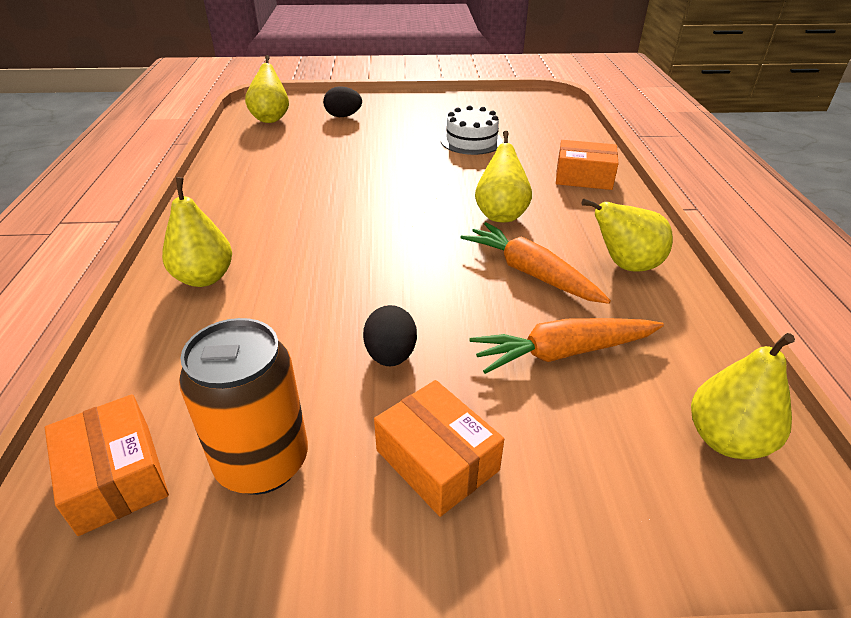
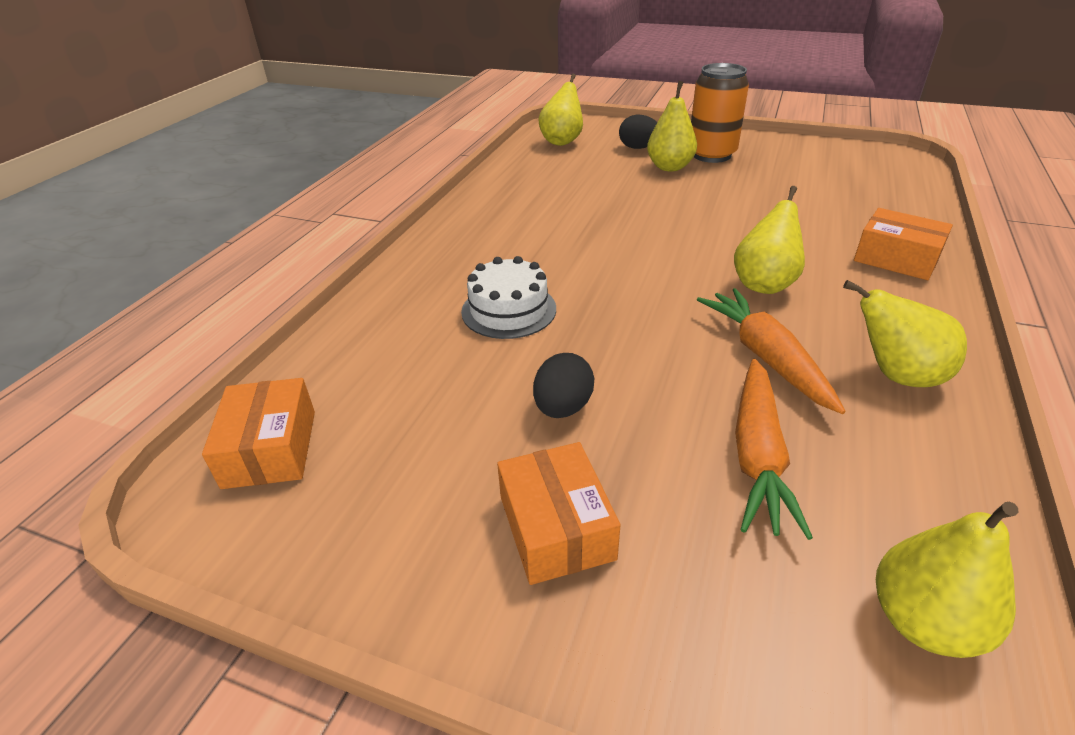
camera: 25 degrees right, 0 degrees up
yellow pear [162,177,232,287] -> yellow pear moved to [647,81,697,171]
orange can [179,318,308,495] -> orange can moved to [691,63,749,163]
white cake [441,106,503,155] -> white cake moved to [461,256,556,339]
orange carrot [470,318,664,374] -> orange carrot turned 90 degrees counterclockwise [735,359,813,540]

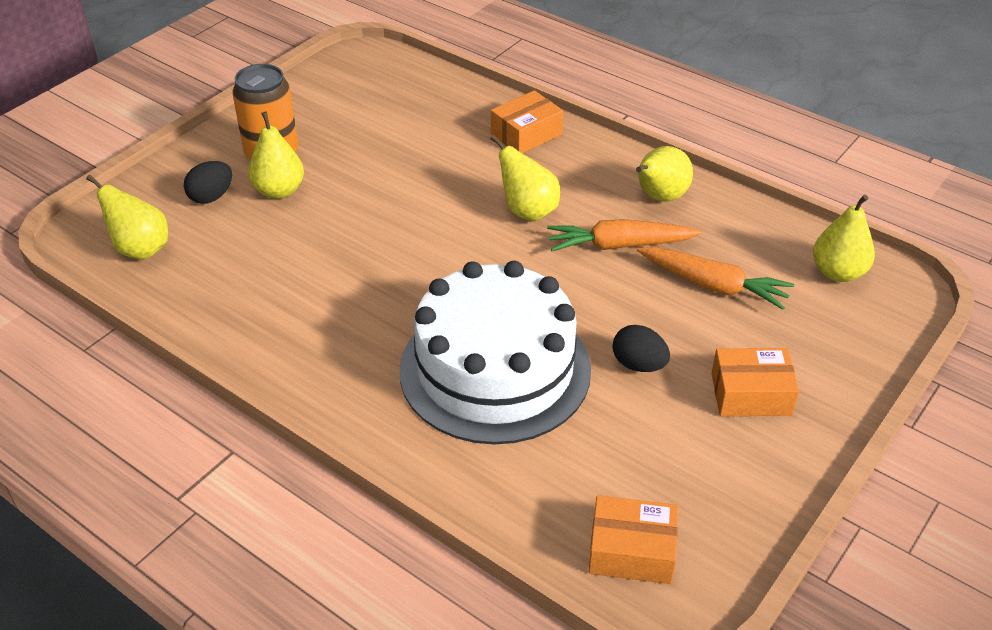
camera: 75 degrees left, 5 degrees up
white cake [461,256,556,339] -> white cake [399,261,591,444], size x2.13

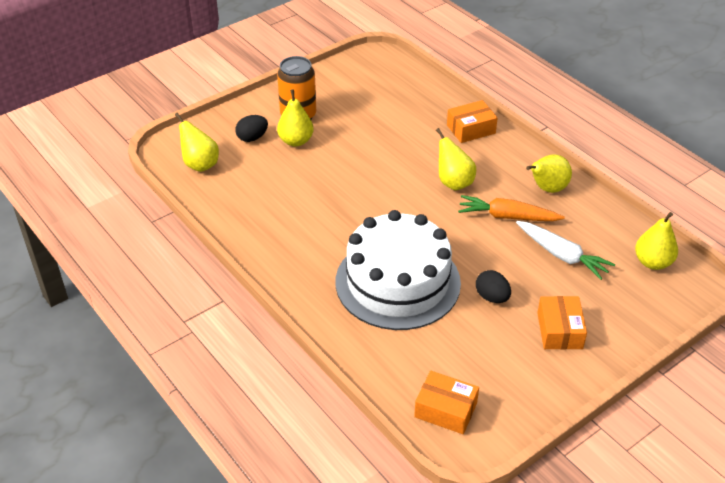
camera: 15 degrees right, 0 degrees up
orange carrot [637,247,794,310] -> white carrot [516,221,615,280]
orange box [711,348,799,416] -> orange box turned 75 degrees clockwise [537,296,587,349]

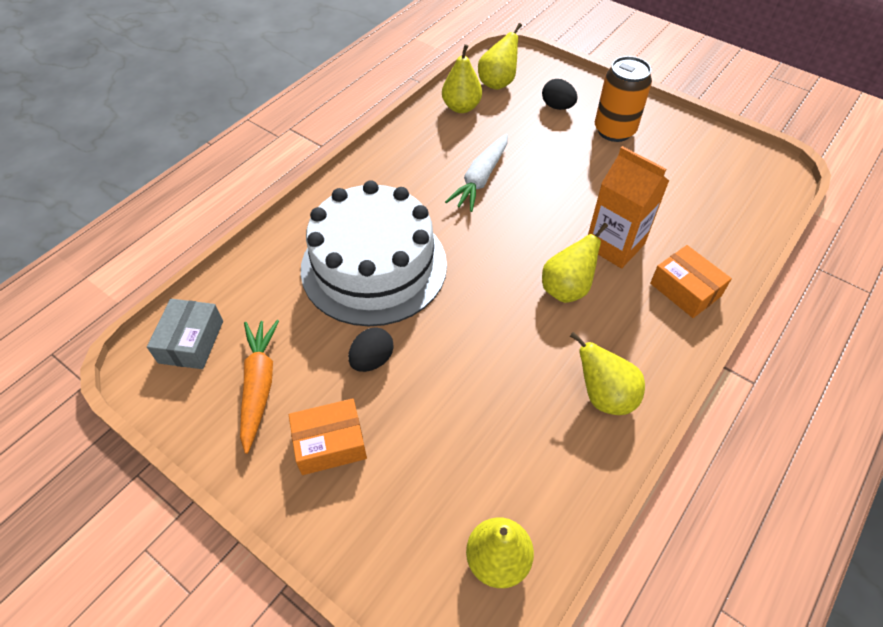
camera: 75 degrees right, 10 degrees up
yellow pear [277,89,314,147] -> yellow pear moved to [442,44,482,113]
orange box [414,371,479,434] -> grey box [147,299,223,369]
orange carrot [458,195,565,221] -> orange carrot moved to [240,320,279,454]
white carrot [516,221,615,280] -> white carrot moved to [445,134,508,212]
none -> orange carton [588,146,669,268]

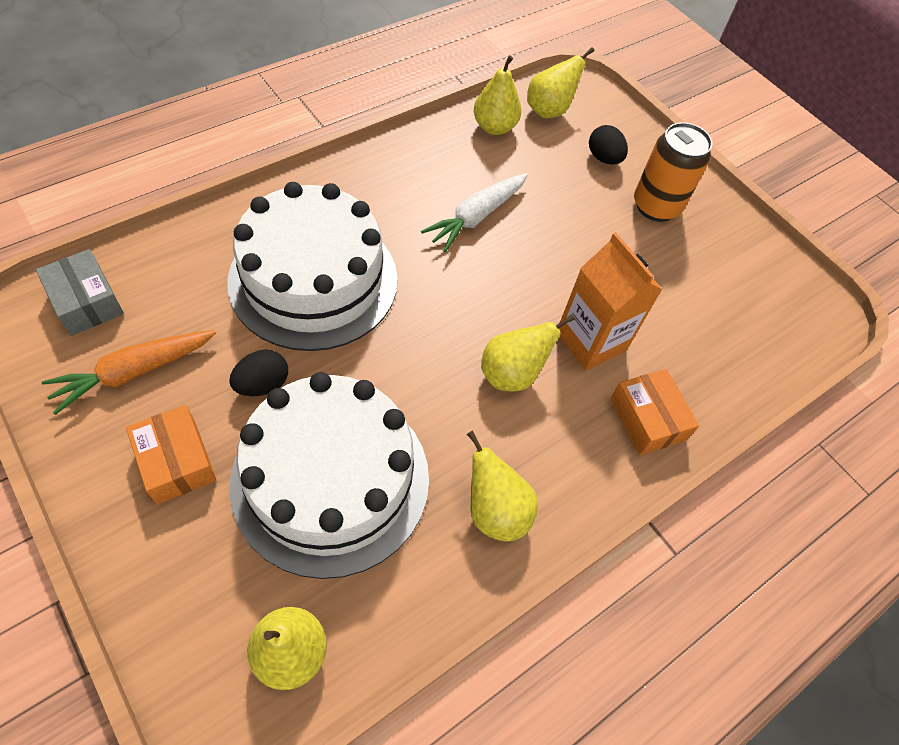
camera: 10 degrees right, 5 degrees up
grey box [147,299,223,369] -> grey box turned 60 degrees counterclockwise [36,249,124,336]
orange carrot [240,320,279,454] -> orange carrot turned 135 degrees counterclockwise [42,330,216,415]
orange box [289,398,367,475] -> orange box turned 60 degrees clockwise [126,405,216,504]
none -> white cake [229,372,429,579]

